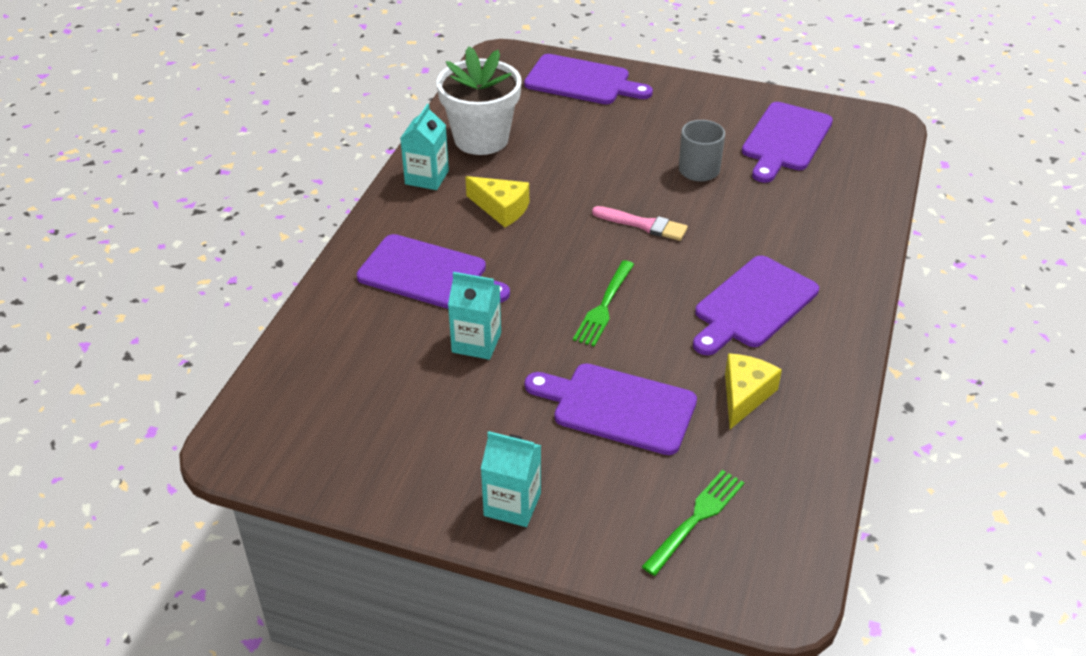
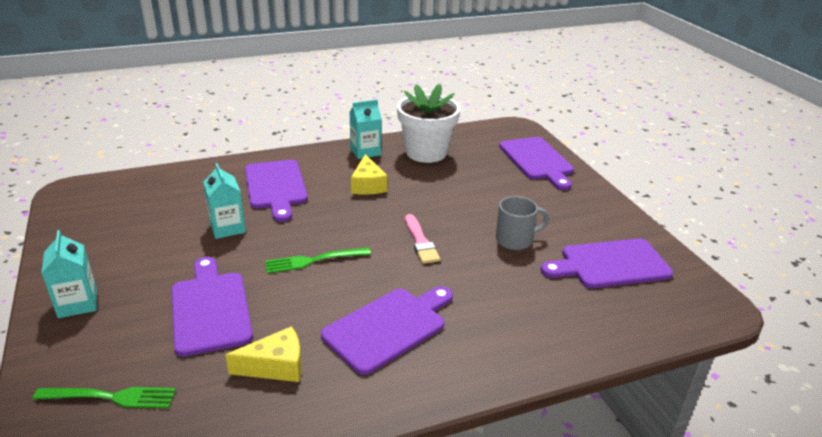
camera: 50 degrees right, 10 degrees down
purple cutting board [693,255,819,355] -> purple cutting board turned 135 degrees clockwise [321,286,453,375]

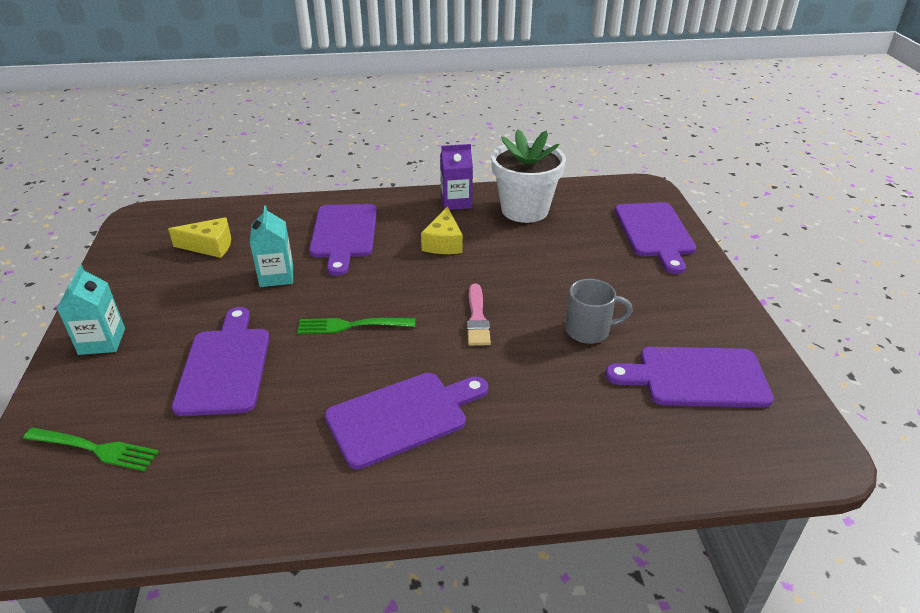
camera: 15 degrees right, 5 degrees up
yellow cheese [225,326,302,382] -> yellow cheese moved to [168,217,231,258]
turquoise carton [350,100,382,159] -> purple carton [440,144,473,210]

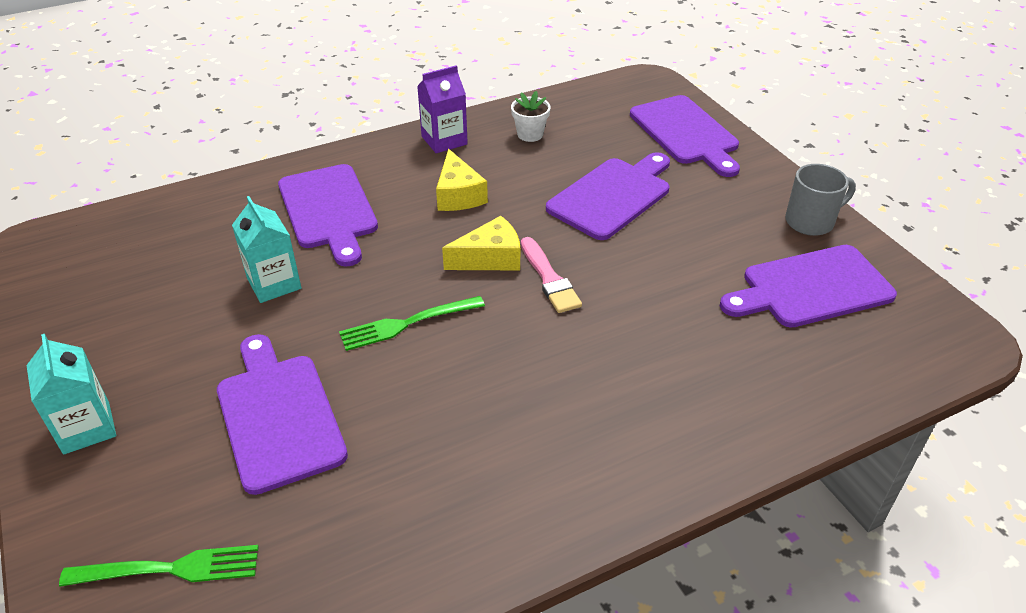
camera: 20 degrees left, 5 degrees up
yellow cheese [168,217,231,258] -> yellow cheese moved to [442,216,520,270]
purple cutting board [325,373,488,470] -> purple cutting board moved to [546,152,670,240]
white flower pot [491,129,566,223] -> white flower pot [511,91,551,142], size x0.45
grey mug [565,279,633,344] -> grey mug moved to [785,164,856,236]

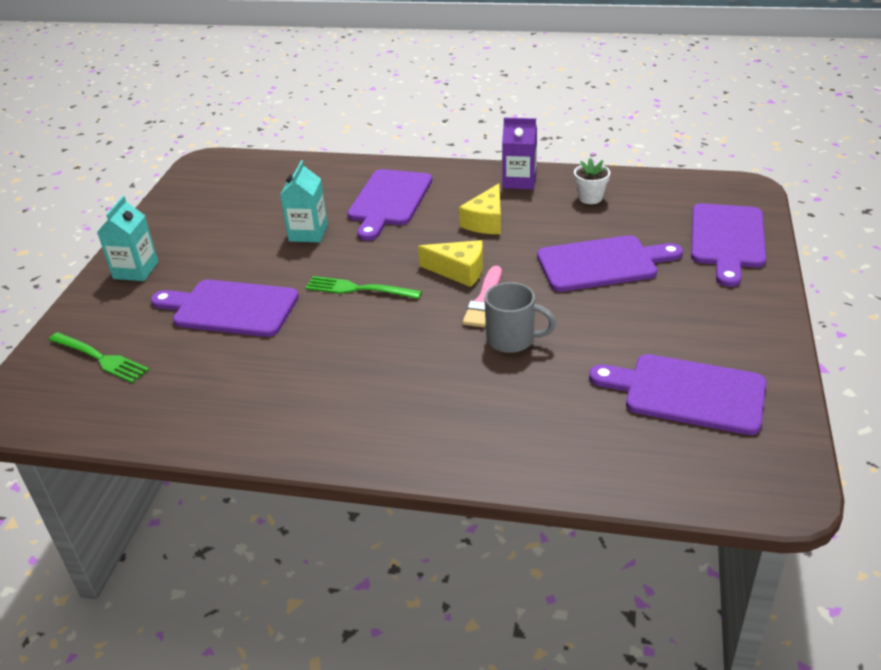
camera: 40 degrees right, 5 degrees down
purple cutting board [217,334,348,495] -> purple cutting board turned 90 degrees counterclockwise [151,280,299,337]
grey mug [785,164,856,236] -> grey mug moved to [485,282,556,353]

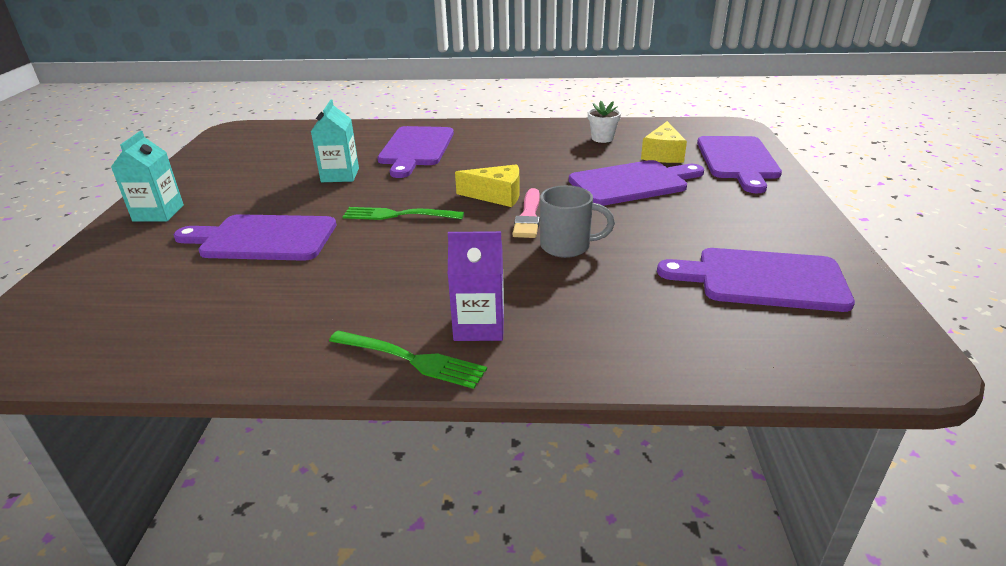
camera: 10 degrees left, 5 degrees down
green fork [49,332,149,383] -> green fork moved to [329,330,487,389]
yellow cheese [459,184,501,234] -> yellow cheese moved to [641,121,687,163]
purple carton [502,118,537,189] -> purple carton moved to [448,231,504,341]

